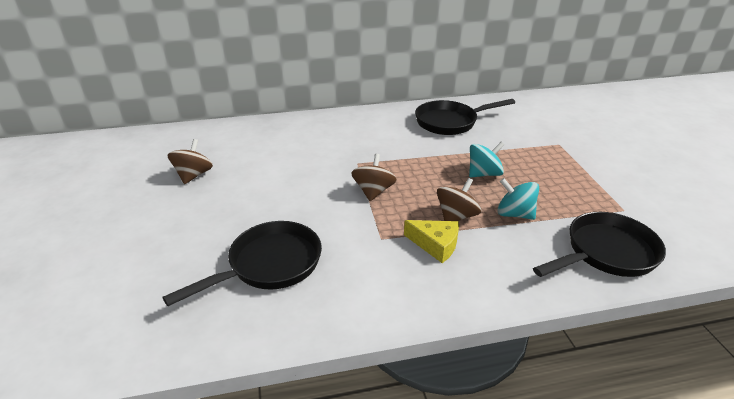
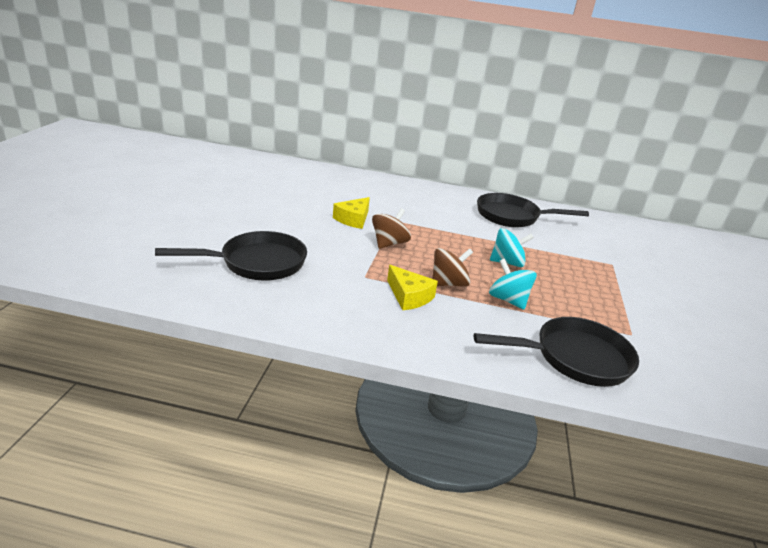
camera: 20 degrees right, 5 degrees down
brown spinning top [168,139,213,184] -> none
none -> yellow cheese [333,197,370,229]

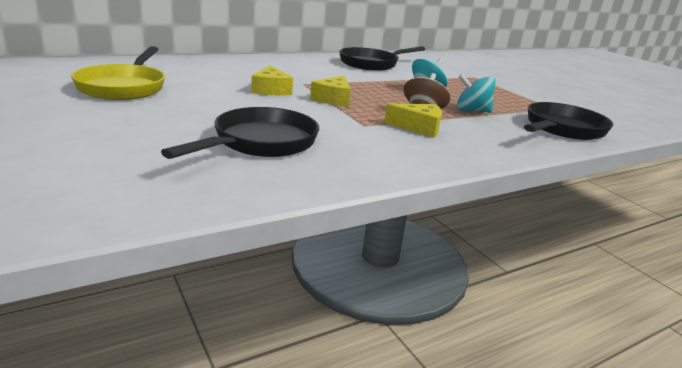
camera: 40 degrees left, 5 degrees down
brown spinning top [372,208,411,249] -> yellow cheese [310,75,351,107]
none -> yellow pan [71,46,165,100]

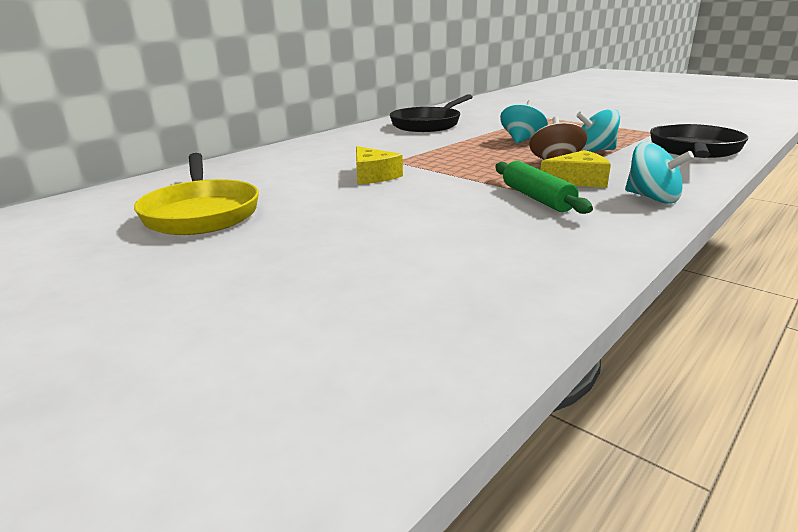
camera: 15 degrees left, 0 degrees up
black pan [161,107,319,159] -> none
yellow cheese [310,75,351,107] -> none
none -> green rolling pin [495,161,593,214]
none -> turquoise spinning top [625,142,694,204]

